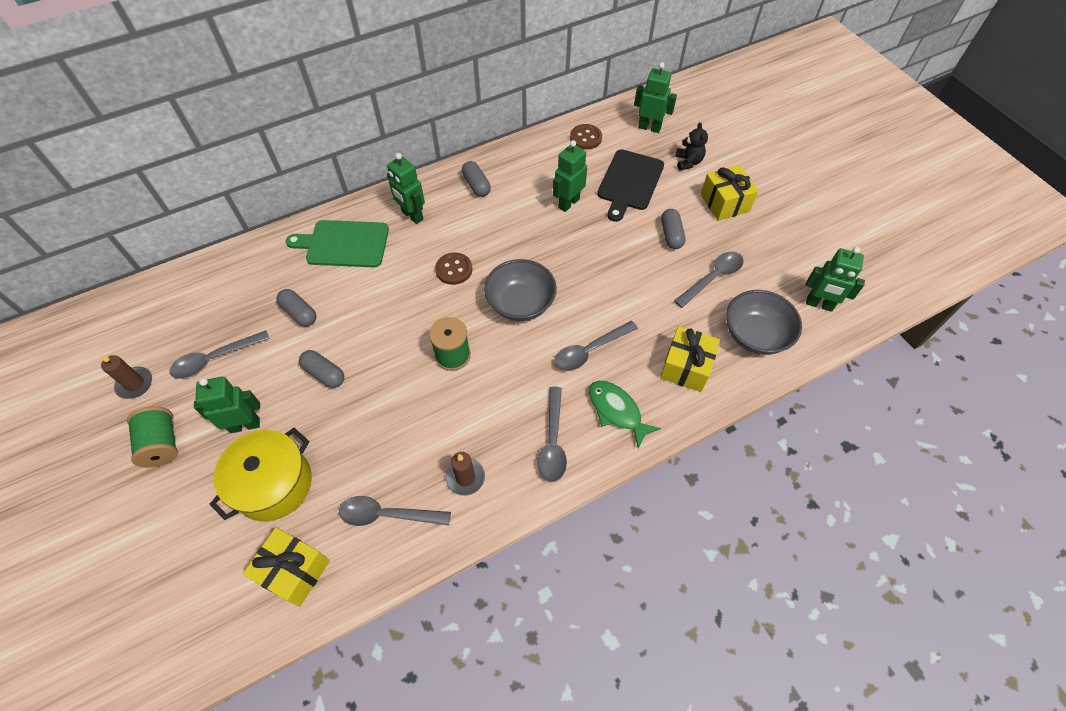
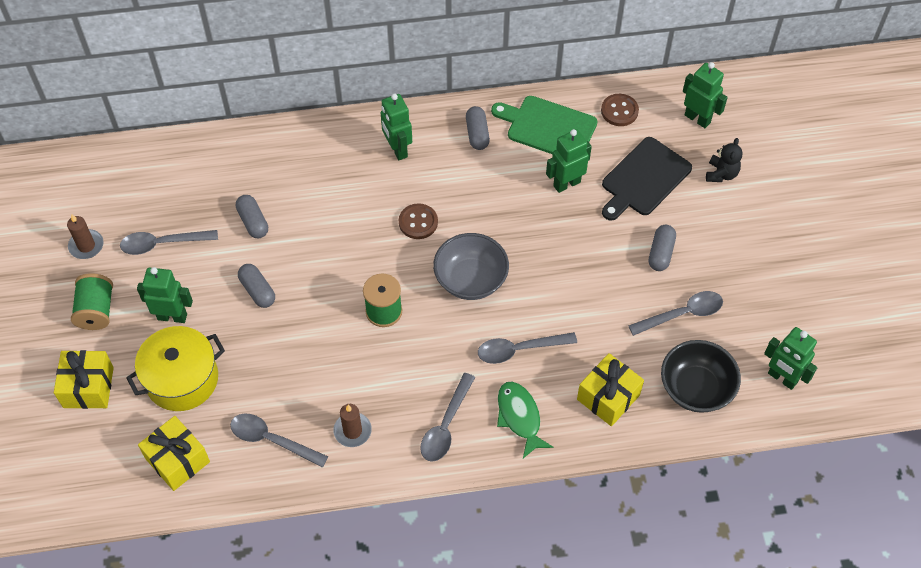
camera: 20 degrees right, 0 degrees up
green cutting board [286,220,389,267] -> green cutting board moved to [491,96,598,154]
yellow gift [701,165,758,221] -> yellow gift moved to [54,350,114,409]
grey bowl [726,290,802,355] -> black bowl [661,340,741,413]

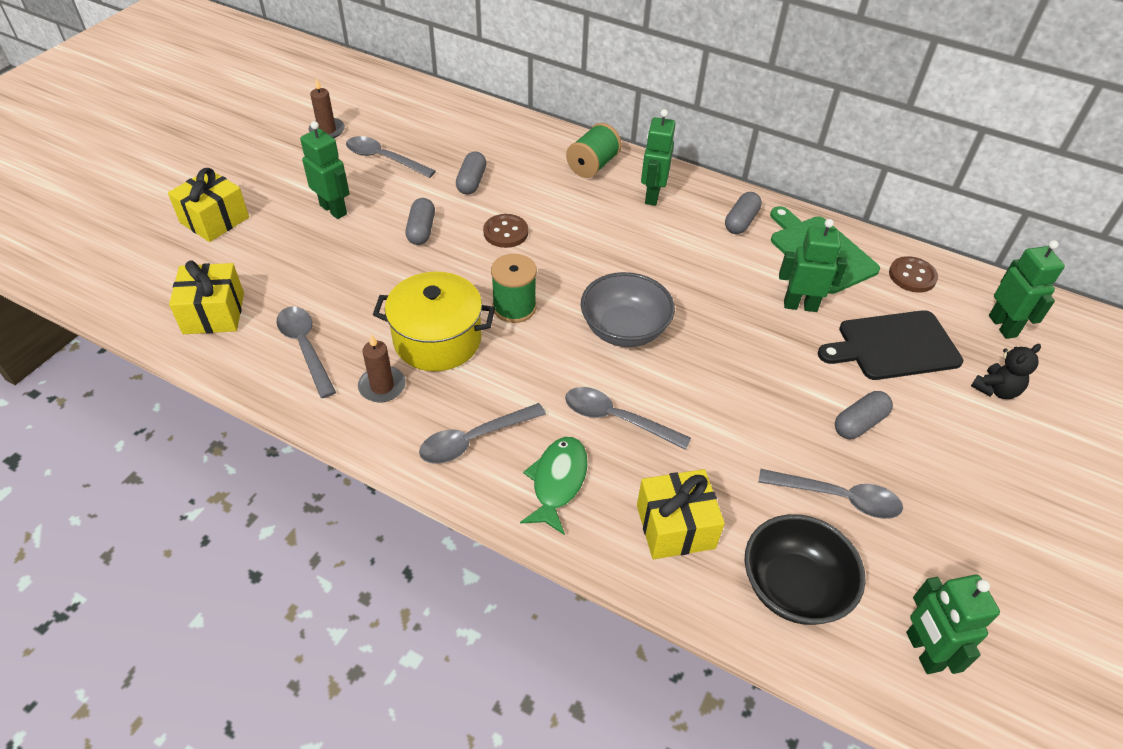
camera: 35 degrees right, 10 degrees down
green spool [71,273,113,330] -> green spool moved to [566,123,622,178]
yellow pot [126,326,225,411] -> yellow pot moved to [373,272,495,371]
brown button [399,203,438,239] -> brown button moved to [483,214,528,248]

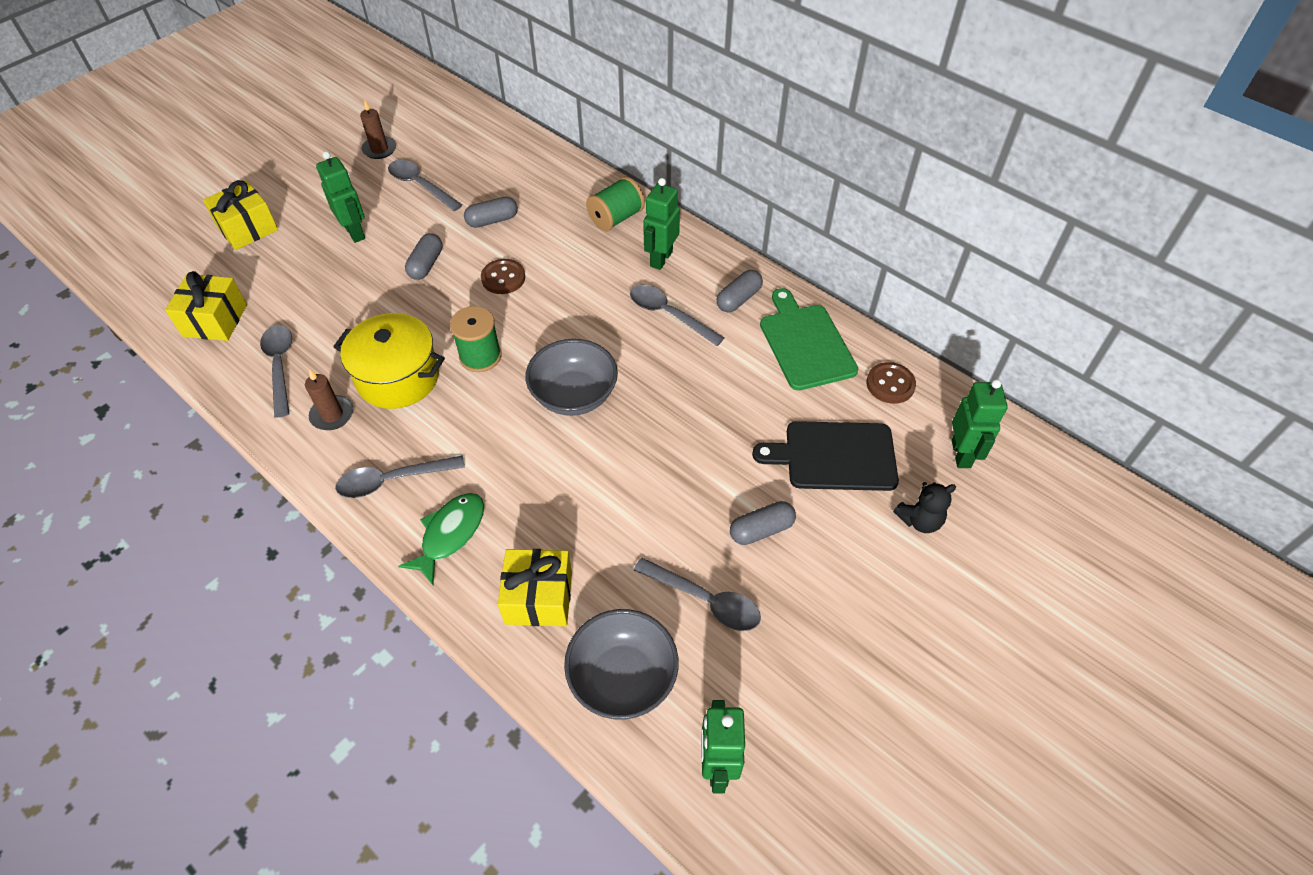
camera: 15 degrees right, 5 degrees up
grey capsule [456,152,487,195] -> grey capsule turned 45 degrees clockwise [464,197,518,228]
grey spoon [565,387,691,450] -> grey spoon moved to [630,285,724,346]
black bowl [745,514,866,625] -> grey bowl [564,609,679,720]
green robot [779,219,847,312] -> none

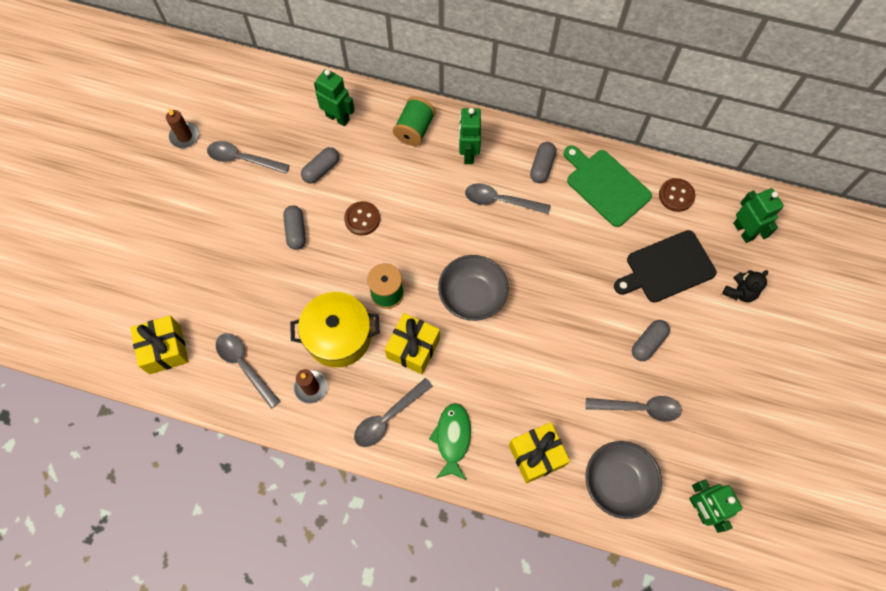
camera: 25 degrees left, 15 degrees up
yellow gift [203,180,278,250] -> yellow gift moved to [385,313,440,374]
green robot [316,151,365,243] -> green robot moved to [314,69,355,126]

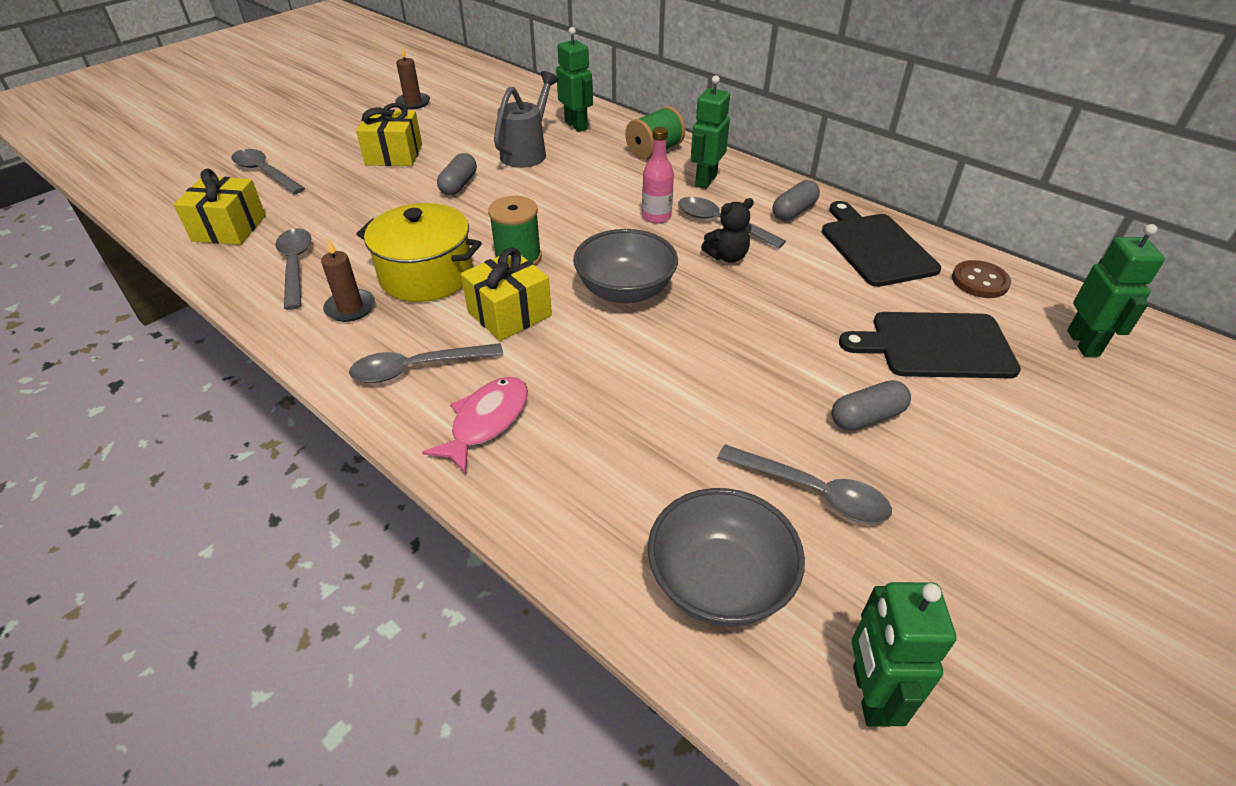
camera: 25 degrees right, 25 degrees down
grey spoon [207,141,290,174] -> grey spoon moved to [231,149,305,194]
grey capsule [301,147,339,184] -> grey watering can [494,71,559,168]
brown button [344,201,380,236] -> none
green fish [429,403,471,480] -> pink fish [422,377,528,474]
yellow gift [509,422,570,483] -> yellow gift moved to [356,103,422,166]
green cutting board [563,145,652,227] -> black cutting board [822,201,941,287]
black teddy bear [722,270,768,302] -> black teddy bear moved to [701,198,754,263]
none -> pink bottle [642,127,674,223]

